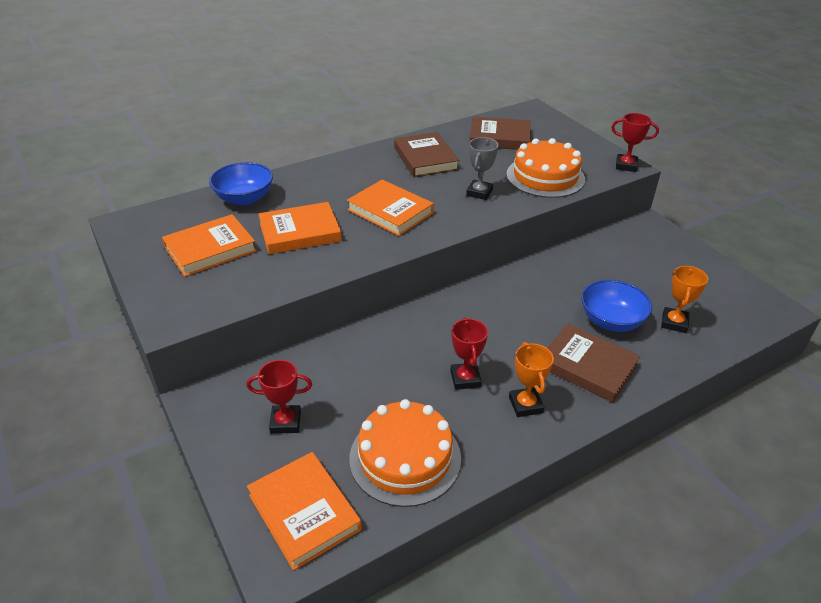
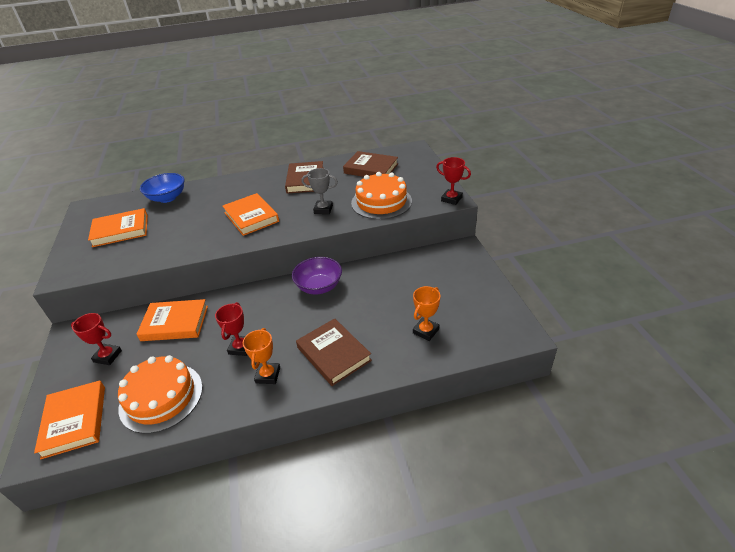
camera: 20 degrees right, 0 degrees up
orange book [258,202,342,254] -> orange book moved to [136,299,208,341]
grey trophy [466,137,498,200] -> grey trophy turned 60 degrees clockwise [301,168,338,214]
blue bowl [581,280,652,332] -> none
none -> purple bowl [292,257,342,295]

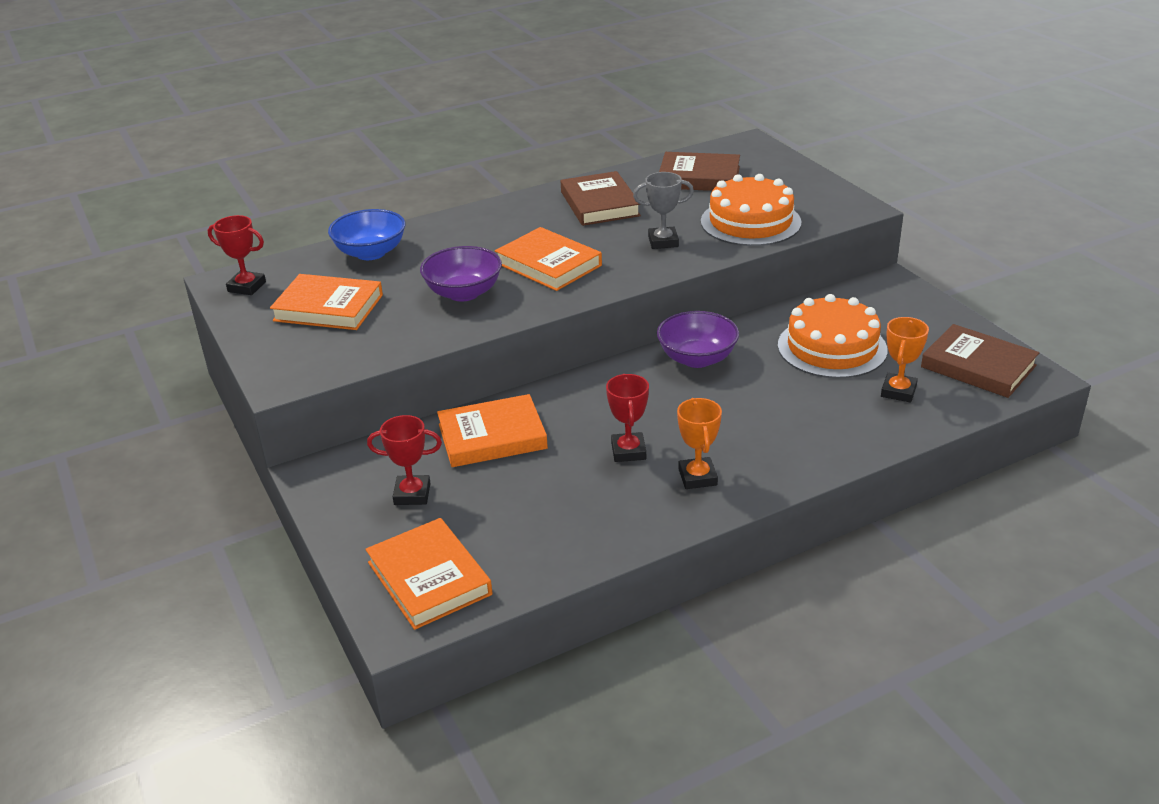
camera: 15 degrees left, 5 degrees down
orange book [88,208,148,247] -> orange book turned 45 degrees clockwise [270,274,383,330]
orange cake [118,355,203,434] -> orange cake moved to [778,294,888,378]
brown book [296,318,372,386] -> brown book moved to [921,324,1039,398]
red trophy [436,157,471,205] -> red trophy moved to [208,215,266,295]
none -> purple bowl [420,246,502,301]

